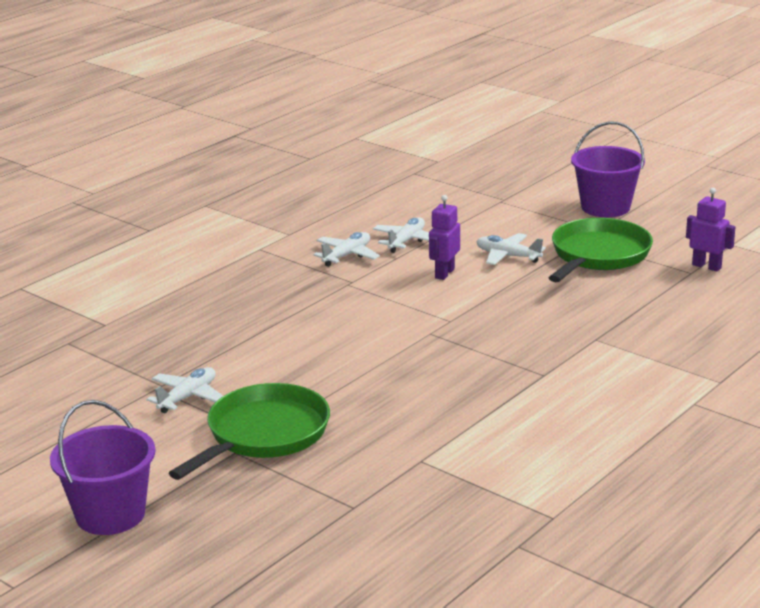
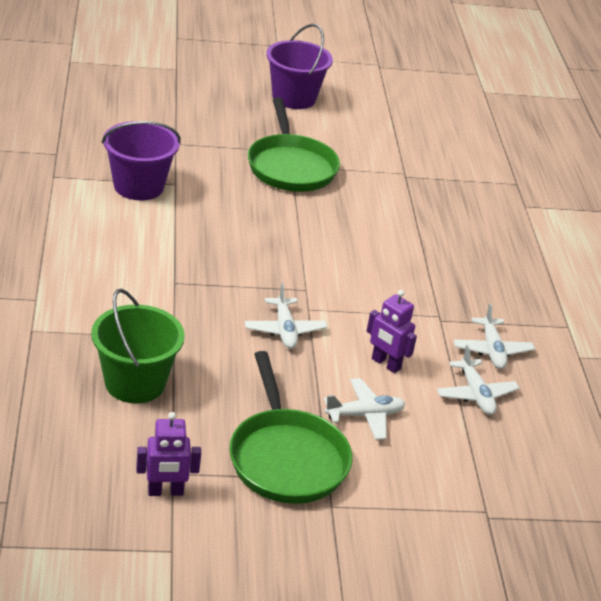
camera: 130 degrees right, 10 degrees up
white plane [146,367,223,413] -> white plane moved to [245,283,327,349]
purple robot [429,195,460,280] -> purple robot turned 150 degrees clockwise [367,290,417,373]
purple bucket [571,121,645,217] -> purple bucket moved to [102,121,181,201]
none -> green bucket [91,289,185,403]

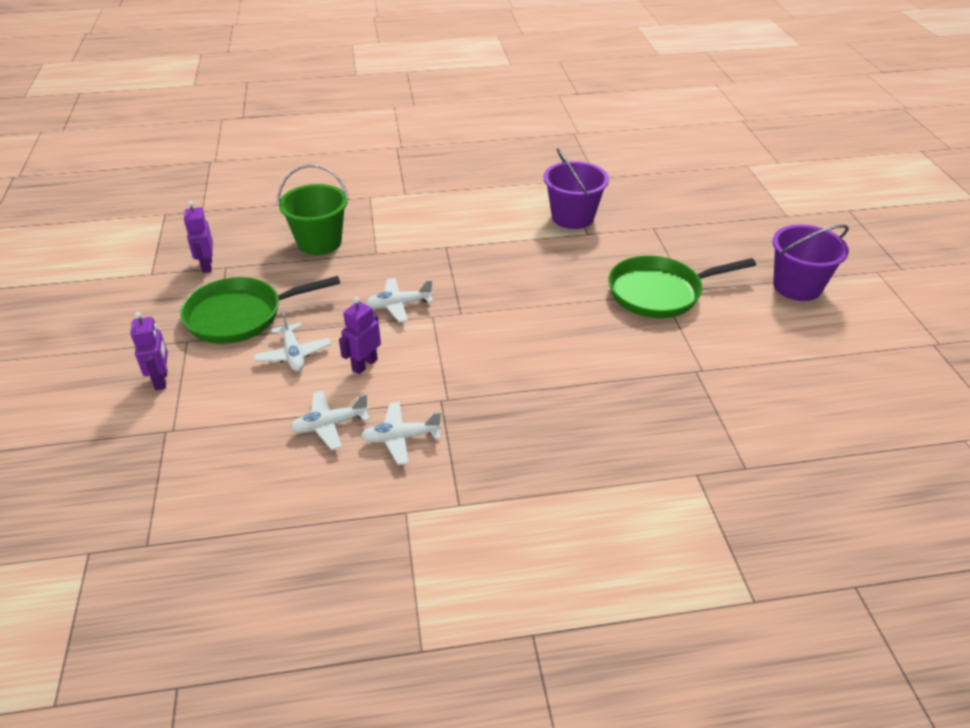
camera: 90 degrees right, 5 degrees up
none -> purple robot [130,312,168,390]

